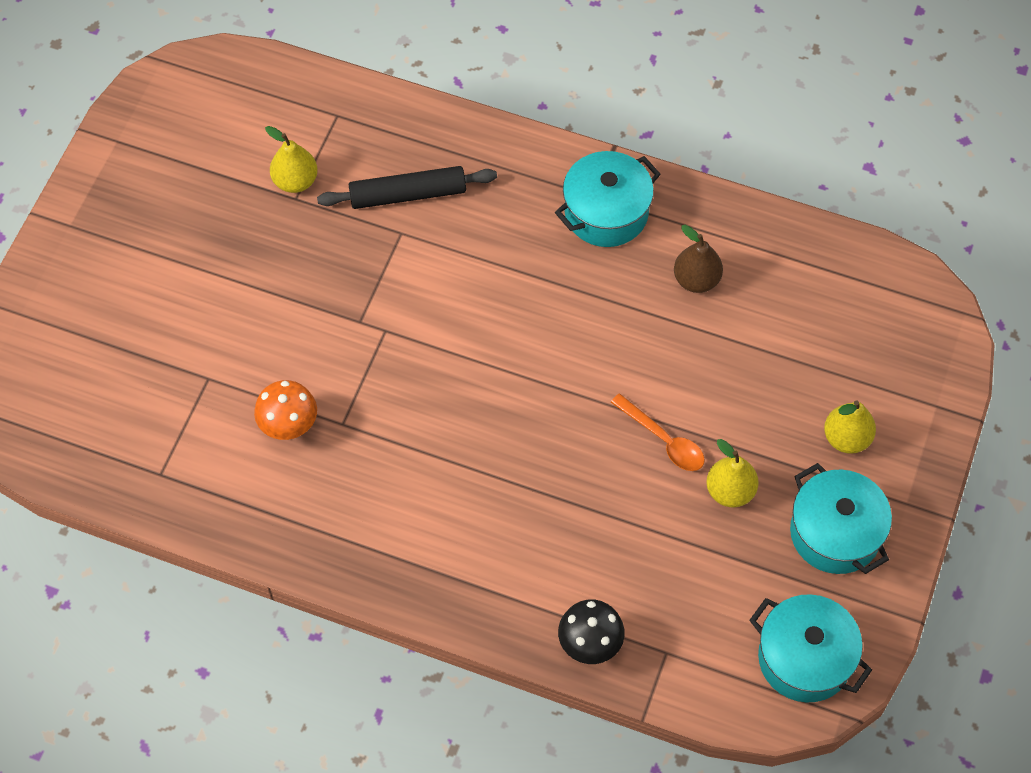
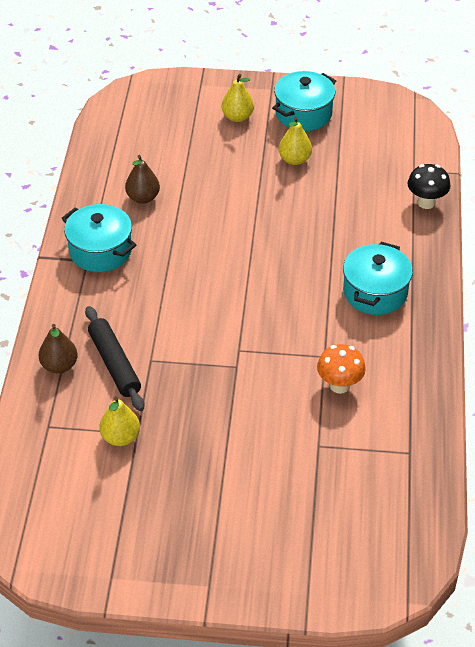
camera: 105 degrees left, 15 degrees down
orange spoon [611,393,705,471] -> none
turquoise pot [749,594,872,702] -> turquoise pot moved to [343,242,413,315]
none -> brown pear [38,324,78,374]

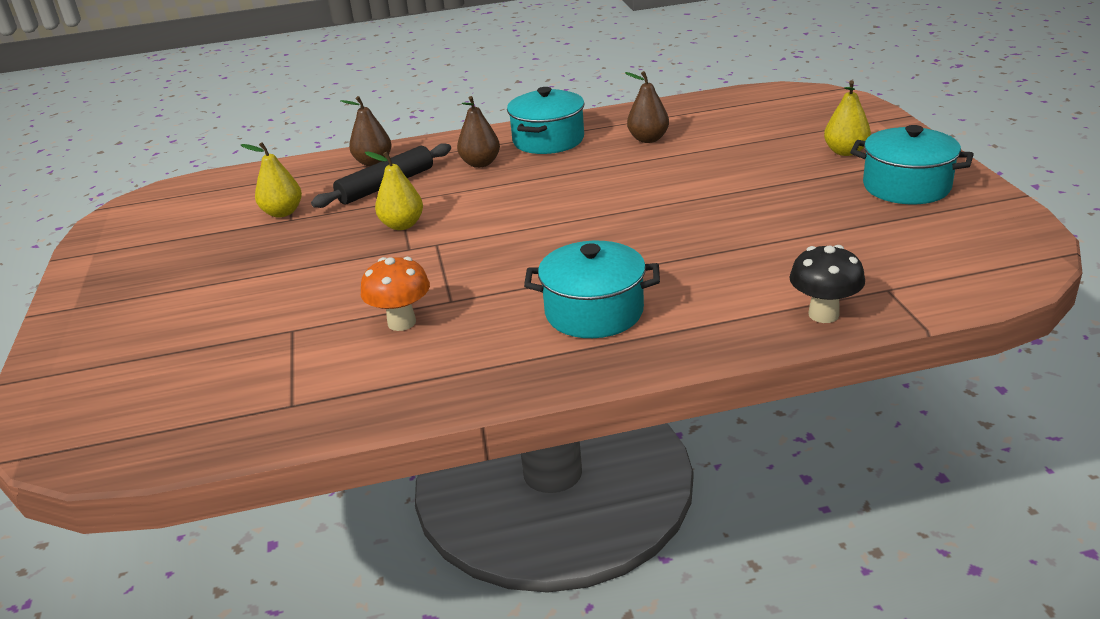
camera: 75 degrees right, 15 degrees down
yellow pear [279,117,312,165] -> yellow pear moved to [365,151,423,230]
none -> brown pear [457,96,500,168]

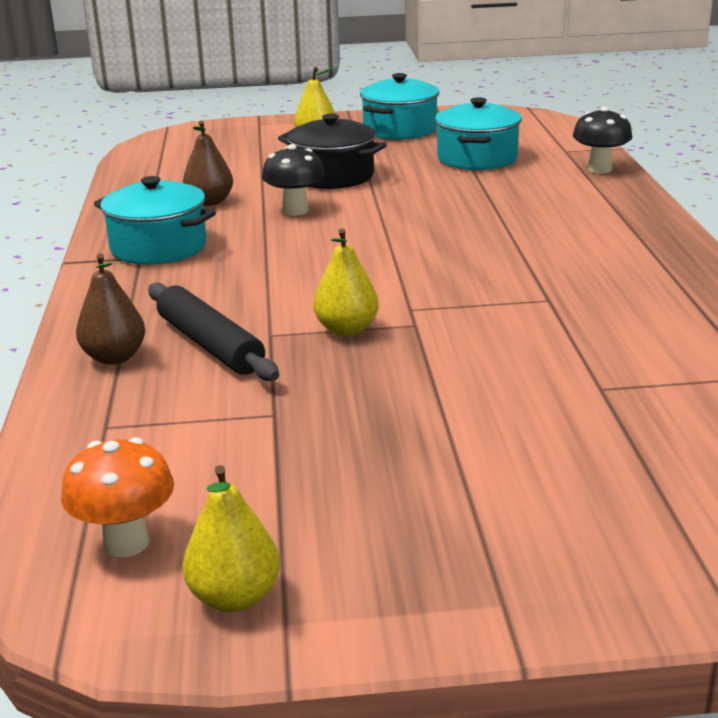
camera: 85 degrees left, 5 degrees down
yellow pear [241,142,302,218] -> yellow pear moved to [183,465,280,612]
orange mushroom [361,257,430,331] -> orange mushroom moved to [61,437,174,557]
brown pear [457,96,500,168] -> none
turquoise pot [524,241,660,338] -> turquoise pot moved to [435,97,522,170]
none -> black mushroom [262,144,325,216]
none -> black pot [278,114,387,189]

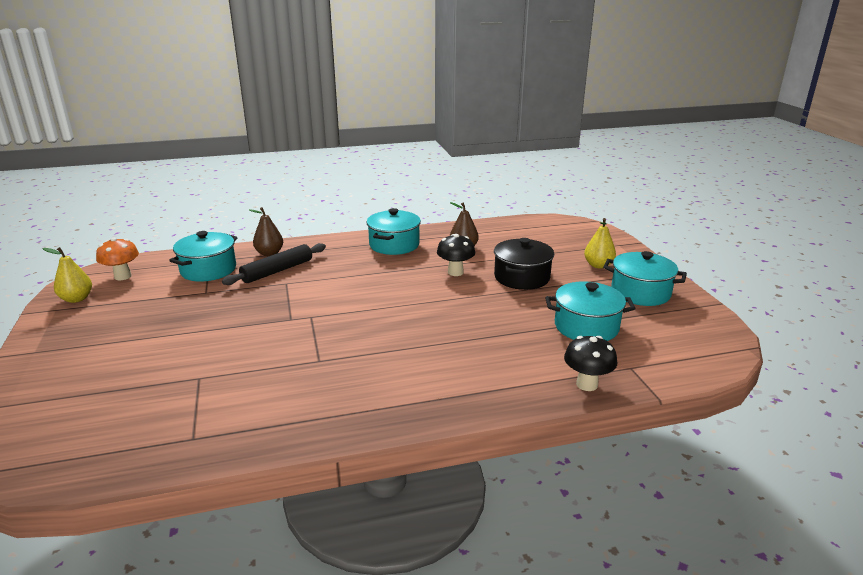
camera: 80 degrees right, 0 degrees up
yellow pear [313,228,379,336] -> none
none -> turquoise pot [169,231,238,282]

